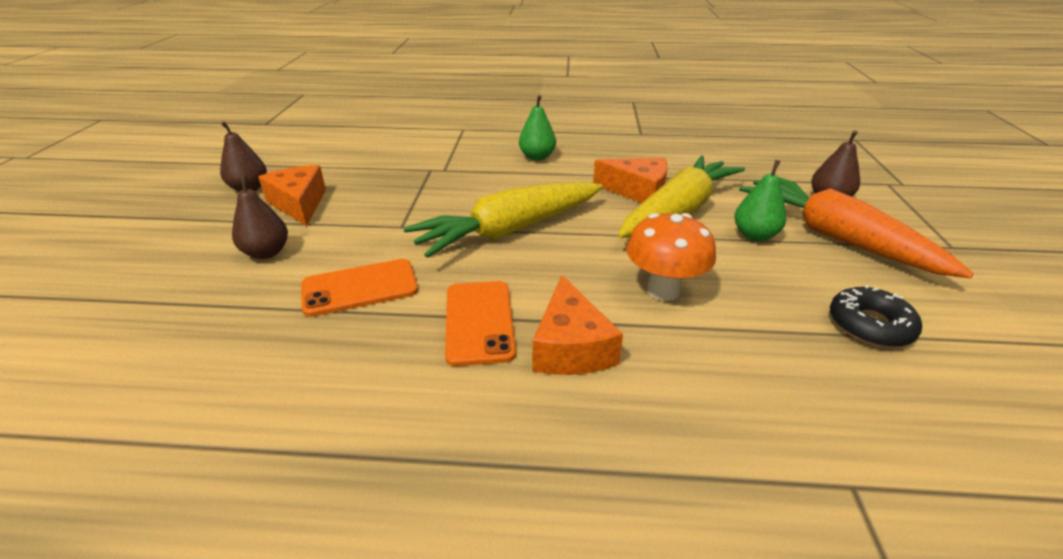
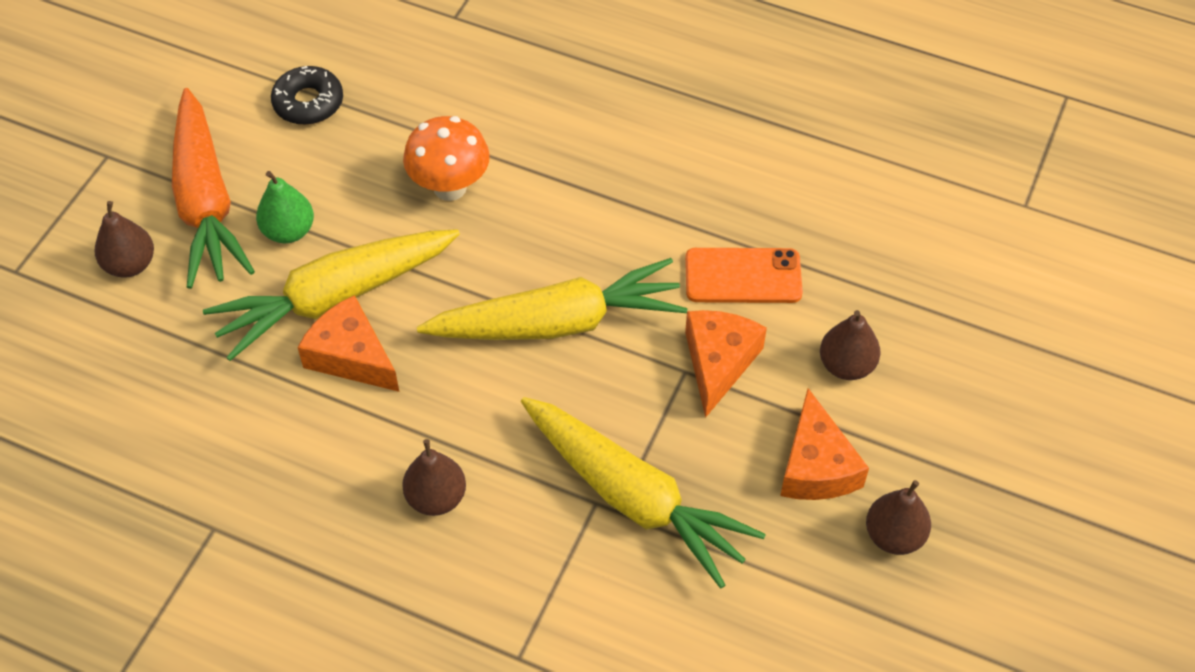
camera: 160 degrees left, 20 degrees up
orange phone [445,281,516,366] -> none
green pear [519,95,556,161] -> brown pear [402,439,466,516]
orange cheese [532,275,623,375] -> orange cheese moved to [685,310,767,418]
none -> yellow carrot [521,397,766,588]

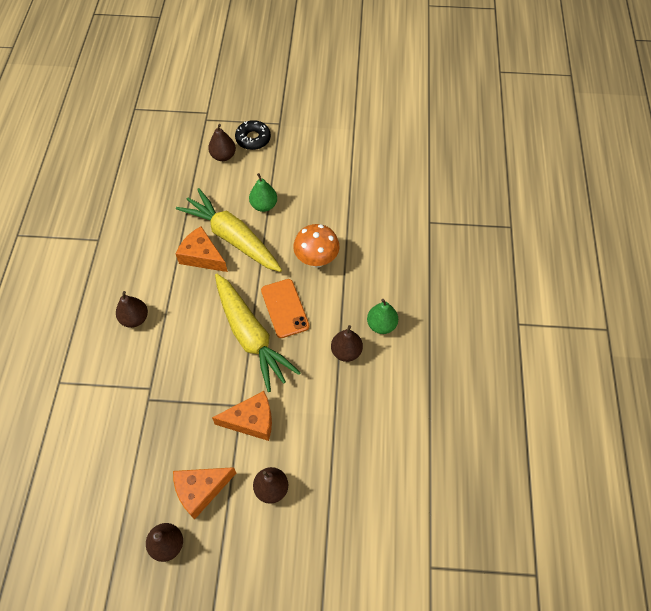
camera: 70 degrees right, 5 degrees up
orange carrot [172,88,255,289] -> none
black donut [271,66,343,125] -> black donut moved to [235,120,271,150]
orange cheese [297,295,399,392] -> orange cheese turned 75 degrees counterclockwise [176,226,228,272]
yellow carrot [521,397,766,588] -> none
orange phone [685,248,803,303] -> orange phone moved to [261,279,309,338]
none -> brown pear [331,325,363,362]
none -> green pear [367,299,398,334]

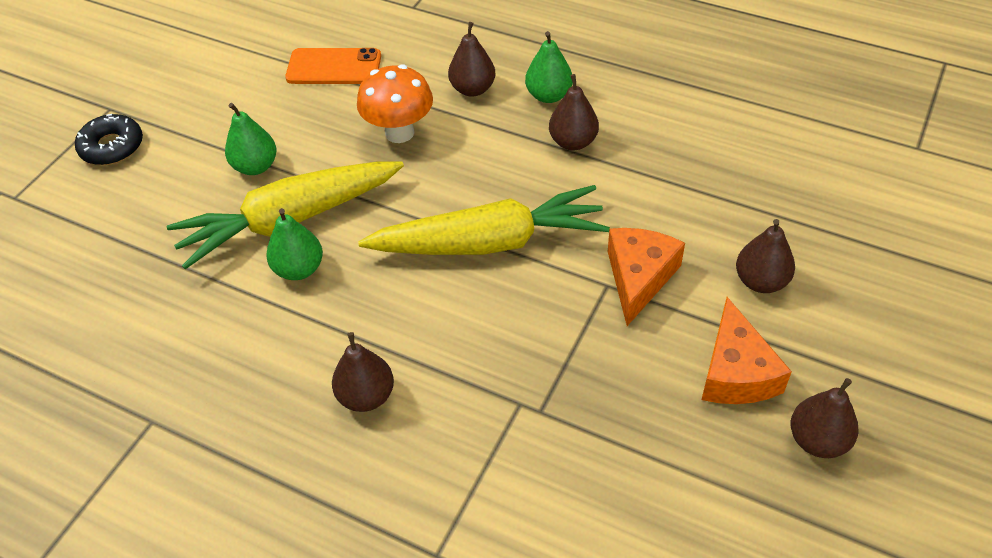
camera: 65 degrees left, 10 degrees down
orange cheese [176,226,228,272] -> green pear [266,208,323,280]
brown pear [208,124,236,161] -> brown pear moved to [448,22,495,97]
orange phone [261,279,309,338] -> orange phone moved to [285,48,381,84]

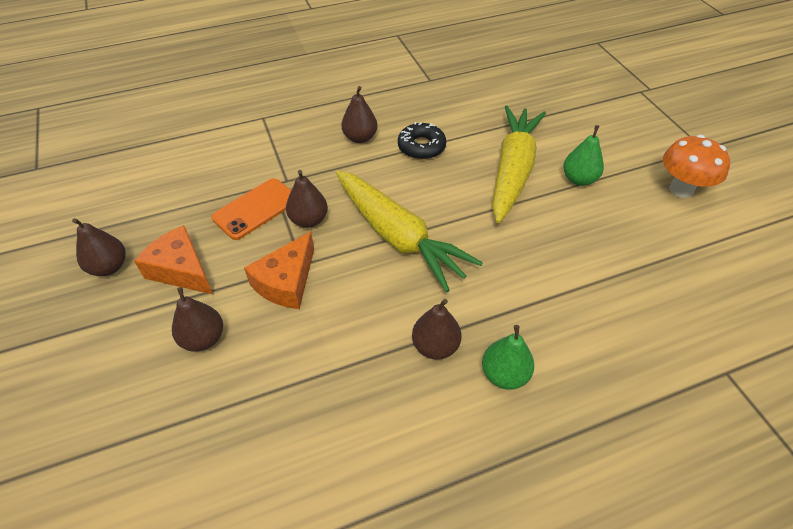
camera: 130 degrees right, 0 degrees up
black donut [75,114,143,165] -> black donut moved to [398,122,446,160]
green pear [266,208,323,280] -> none
orange phone [285,48,381,84] -> orange phone moved to [211,178,291,240]
orange mushroom [357,64,433,143] -> orange mushroom moved to [663,135,730,198]
yellow carrot [358,185,610,255] -> yellow carrot turned 75 degrees counterclockwise [336,171,483,292]
brown pear [448,22,495,97] -> brown pear moved to [286,170,328,228]
orange cheese [608,228,685,326] -> orange cheese turned 60 degrees clockwise [244,231,314,309]

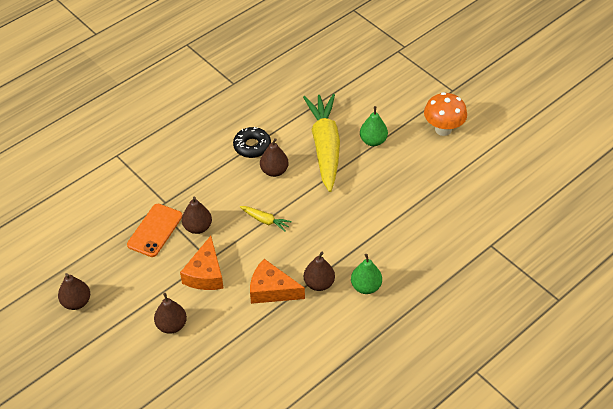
camera: 20 degrees left, 0 degrees up
orange cheese [134,225,213,295] -> orange cheese moved to [250,259,305,304]
yellow carrot [336,171,483,292] -> yellow carrot [240,206,292,232], size x0.41
brown pear [341,86,378,143] -> brown pear moved to [260,138,289,177]

